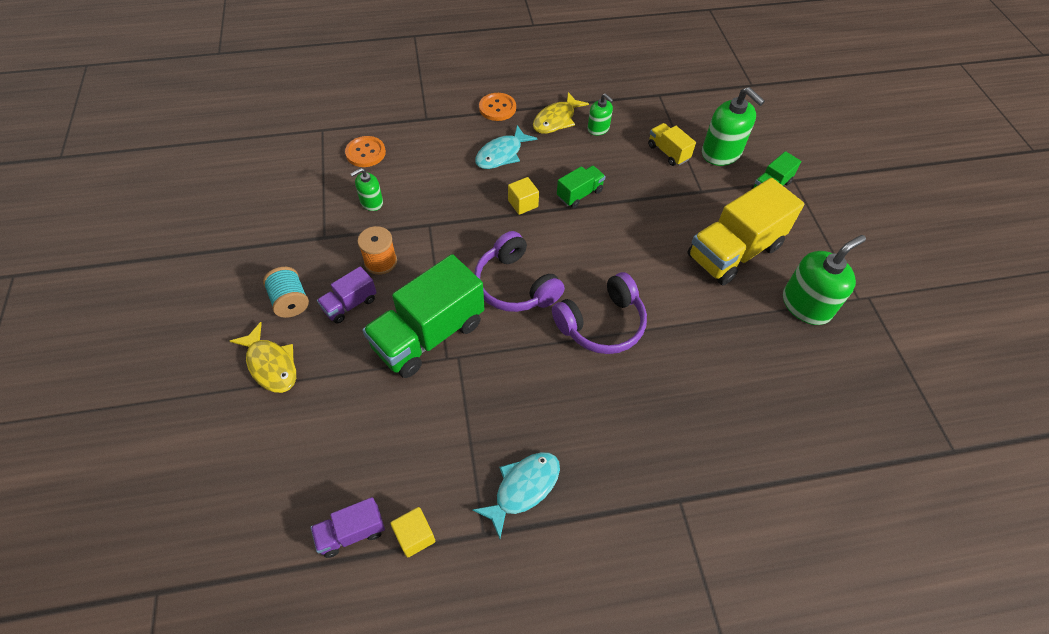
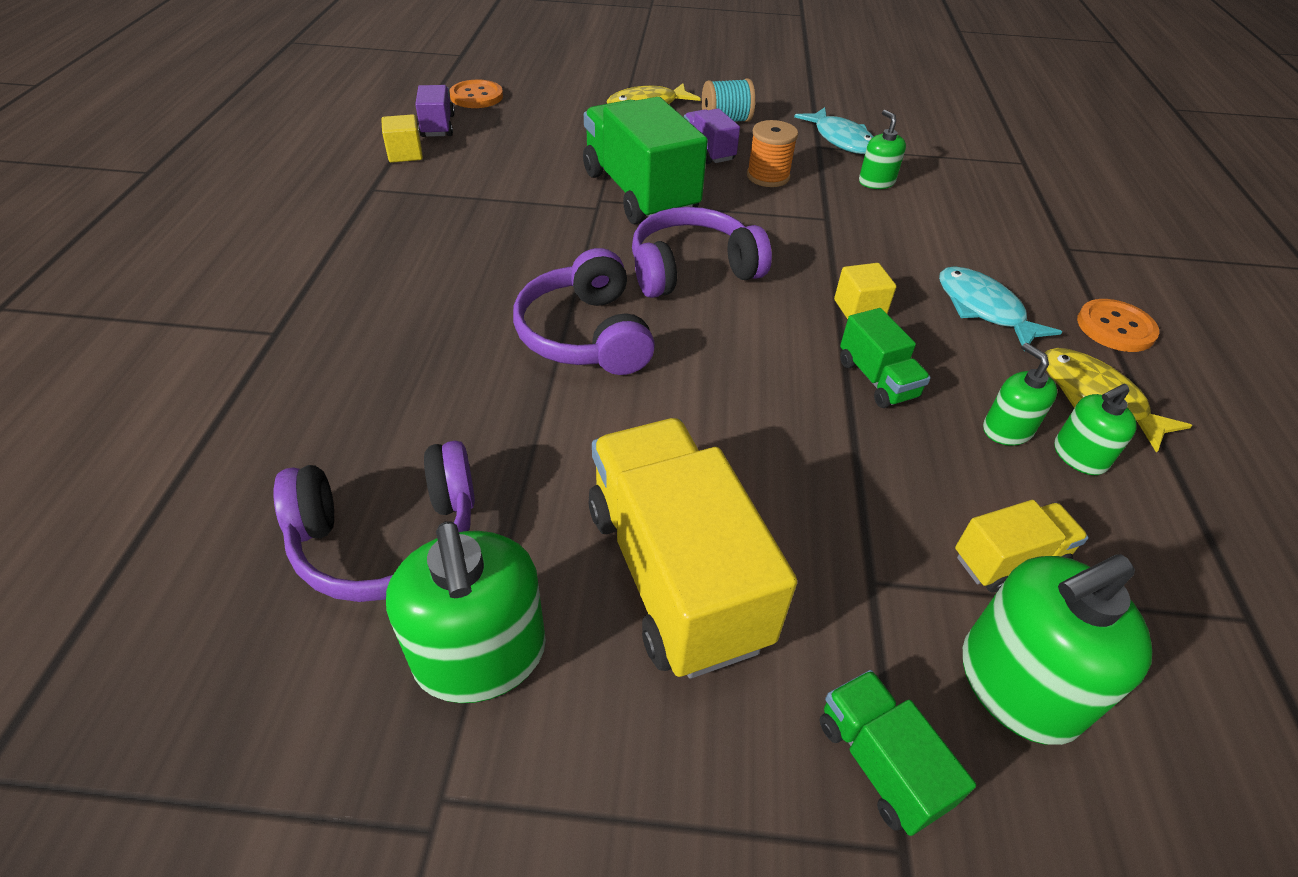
camera: 105 degrees right, 10 degrees down
orange button [345,136,386,167] -> orange button moved to [449,80,503,108]
turquoise fish [472,452,560,539] -> turquoise fish moved to [794,107,874,154]
none -> purple headphones [273,441,475,602]
none -> green soap dispenser [983,343,1057,446]

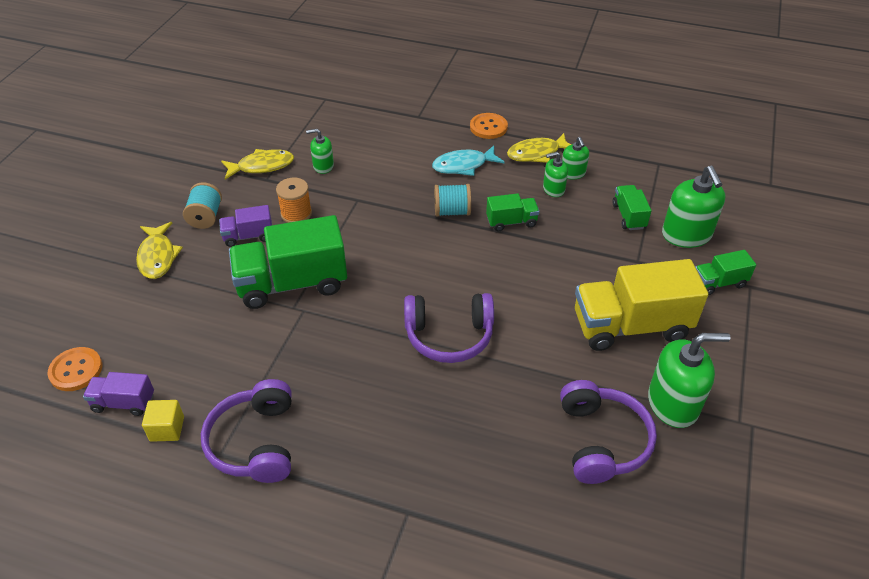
camera: 75 degrees left, 0 degrees up
purple headphones [632,207,772,298] -> purple headphones moved to [201,379,292,483]
turquoise fish [794,107,874,154] -> yellow fish [221,149,294,180]
yellow cube [834,263,896,319] -> turquoise spool [434,184,471,217]
yellow truck [955,500,1089,593] -> green truck [612,185,652,230]

